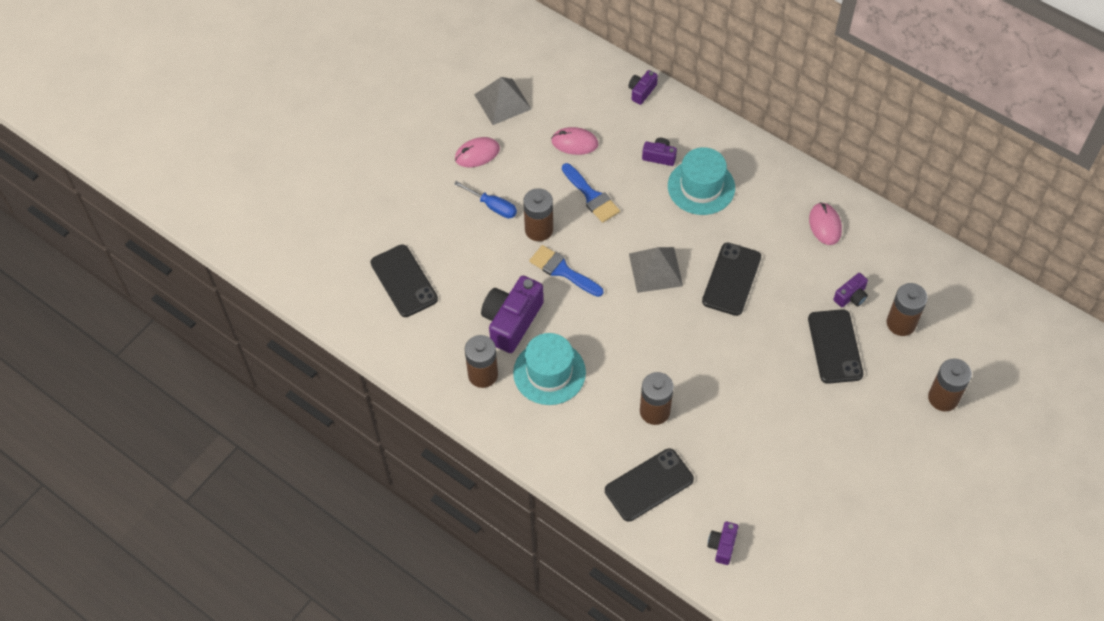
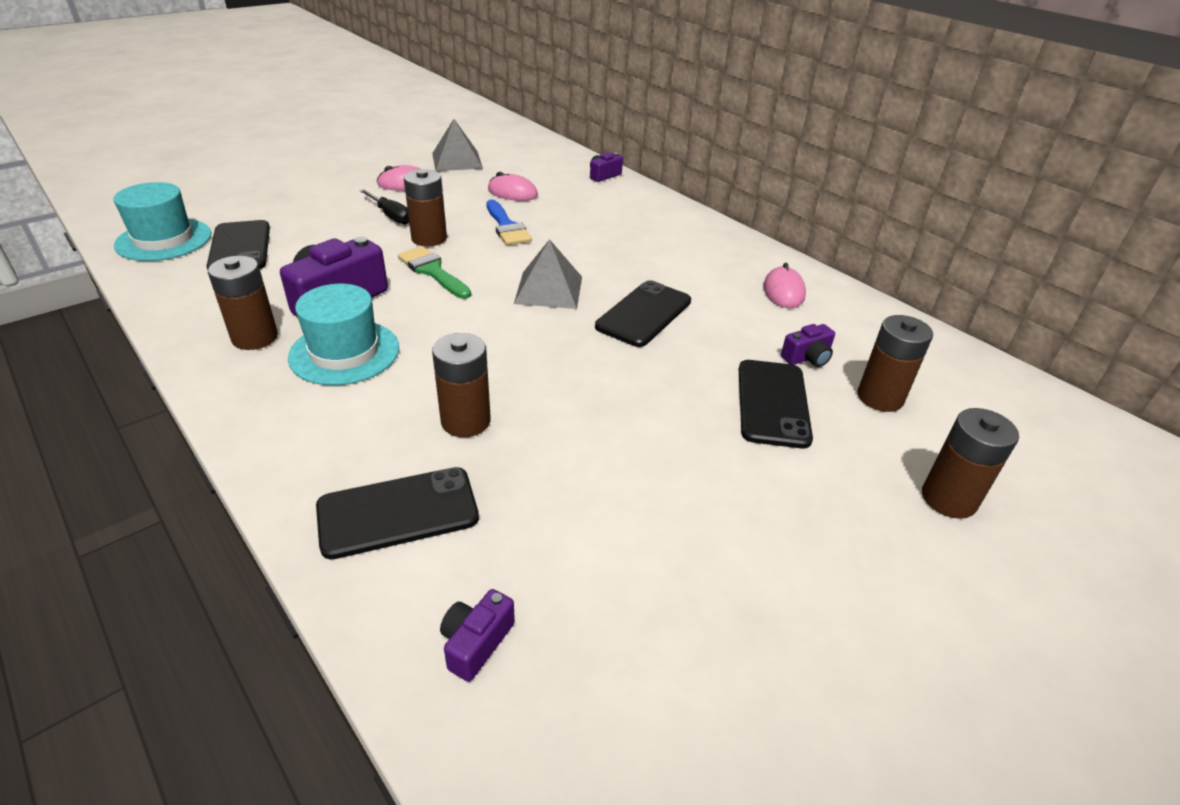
camera: 10 degrees right, 20 degrees down
blue screwdriver [454,181,517,218] -> black screwdriver [359,189,409,224]
blue brush [529,245,603,297] -> green brush [398,246,471,299]
purple camera [642,138,677,166] -> none
turquoise hat [668,147,735,215] -> turquoise hat moved to [114,182,211,261]

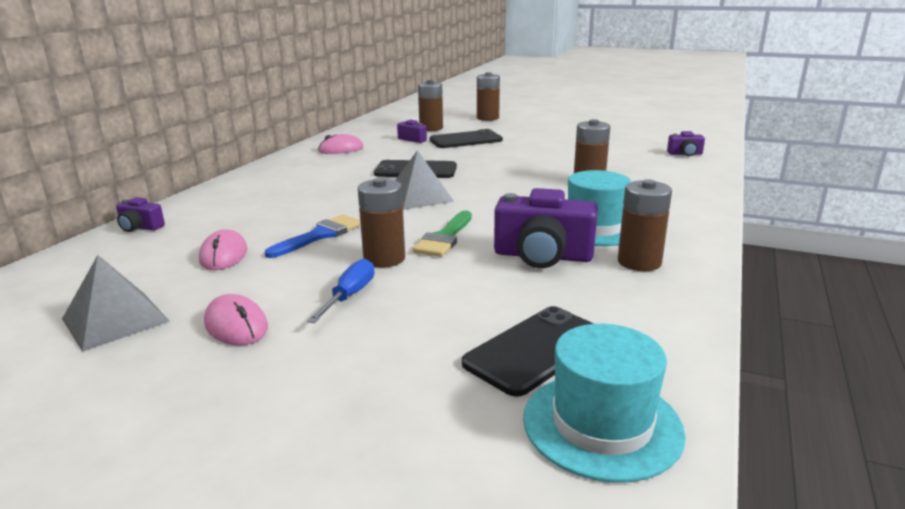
camera: 115 degrees left, 15 degrees down
black phone [316,467,479,559] -> none
black screwdriver [359,189,409,224] -> blue screwdriver [307,259,374,323]

